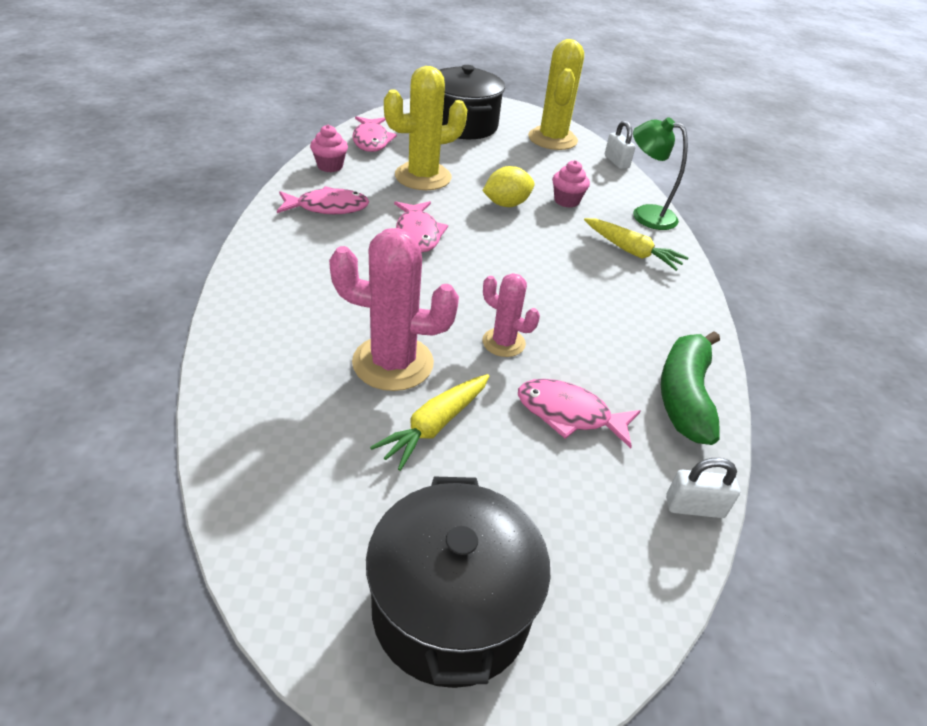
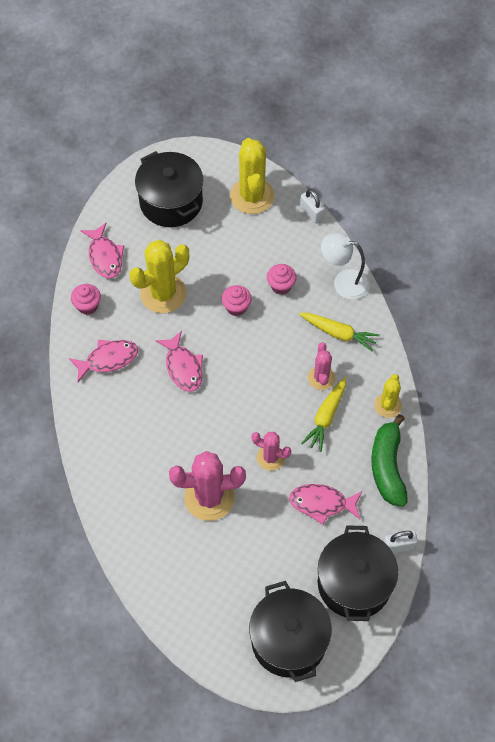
camera: 10 degrees left, 20 degrees up
yellow carrot [370,374,489,471] -> yellow carrot moved to [301,377,346,452]
yellow lemon [482,166,535,207] -> pink cupcake [222,285,252,316]
green lamp [633,117,688,230] -> white lamp [321,233,370,300]
none -> pink cactus [308,343,335,390]
none -> black pot [318,525,398,621]
none -> yellow cactus [374,374,402,418]

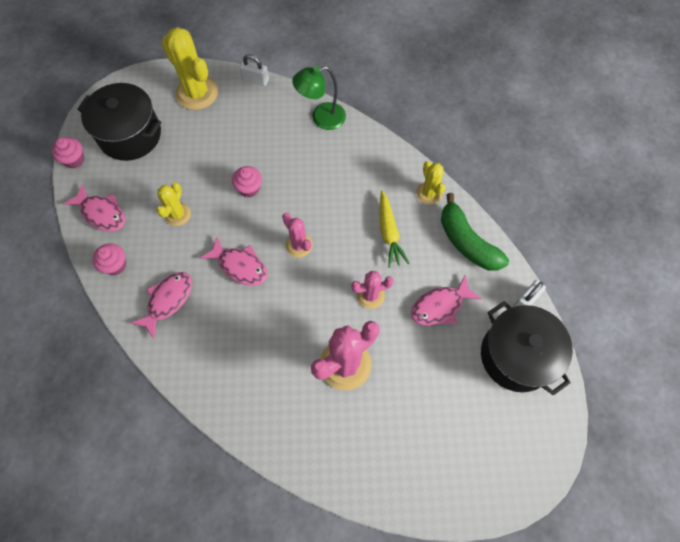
camera: 35 degrees left, 5 degrees up
yellow cactus [130,240,189,313] -> yellow cactus [157,182,191,226], size x0.57
black pot [249,581,332,682] -> none
pink cupcake [267,264,297,295] -> pink cupcake moved to [52,137,85,168]
yellow carrot [299,313,380,351] -> none
pink cactus [308,343,335,390] -> pink cactus moved to [282,213,313,258]
white lamp [321,233,370,300] -> green lamp [292,66,346,130]

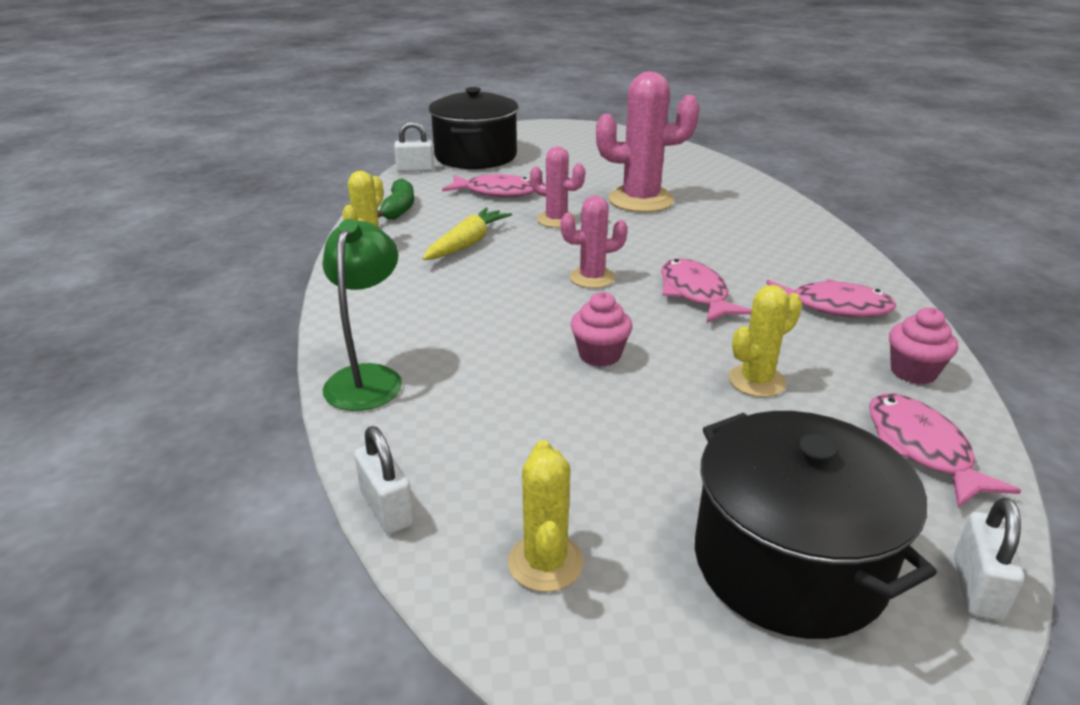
camera: 140 degrees left, 35 degrees down
pink cupcake [52,137,85,168] -> white padlock [954,498,1024,620]
pink fish [130,272,192,339] -> pink fish turned 150 degrees counterclockwise [766,279,896,317]
yellow cactus [161,27,218,110] -> yellow cactus [508,440,584,592], size x0.57
pink cactus [282,213,313,258] -> pink cactus turned 75 degrees clockwise [561,196,628,288]
green lamp [292,66,346,130] -> green lamp turned 105 degrees counterclockwise [322,219,402,411]
green banana [441,193,509,271] -> green banana [377,178,414,220], size x0.63

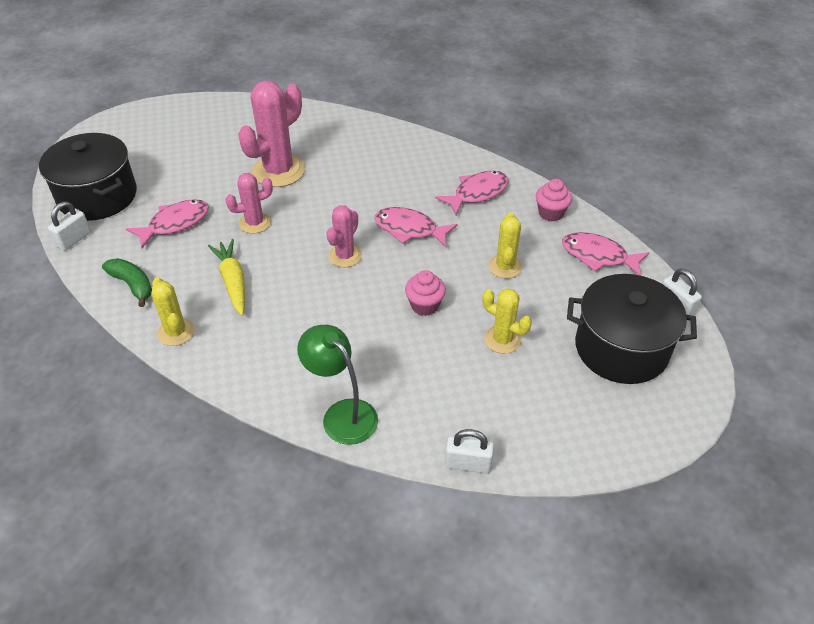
camera: 50 degrees left, 15 degrees up
yellow cactus [508,440,584,592] -> yellow cactus moved to [483,288,532,354]

